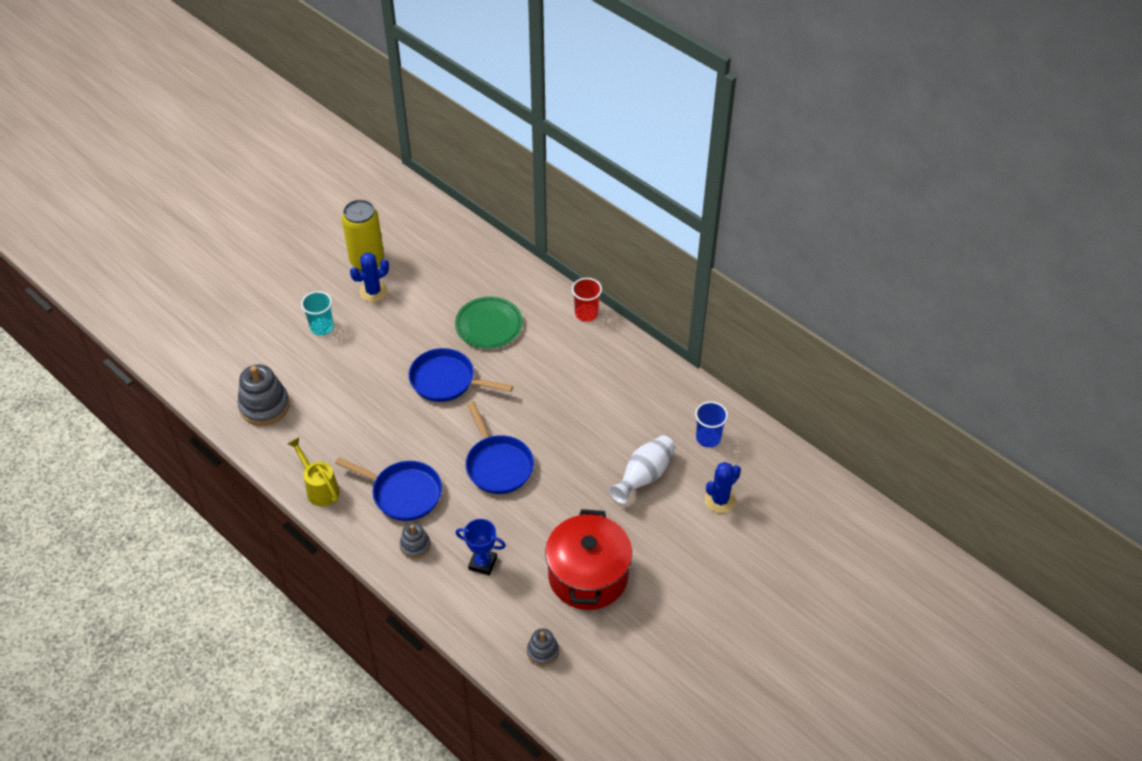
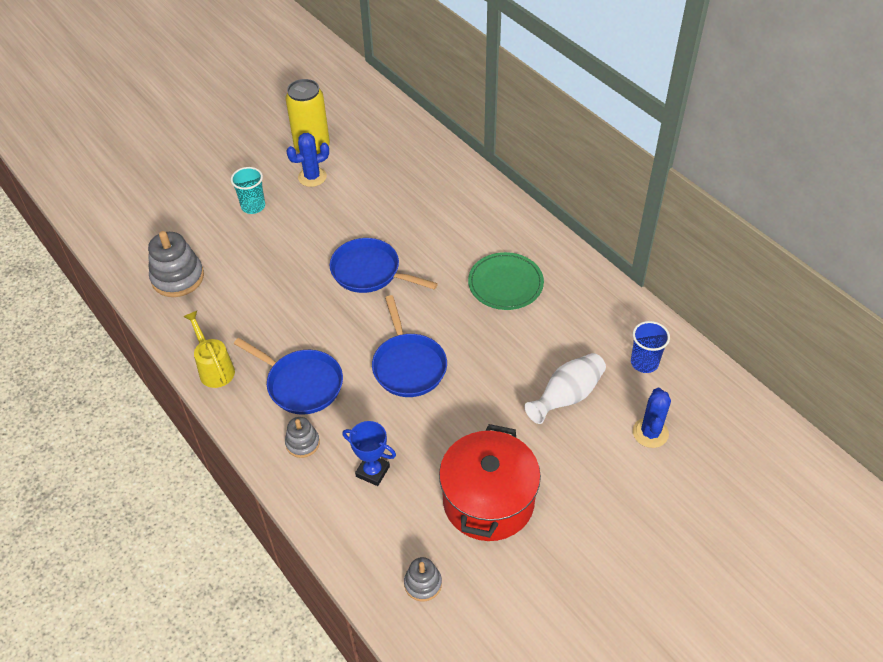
camera: 10 degrees right, 0 degrees up
green plate [455,297,523,349] -> green plate moved to [468,252,544,310]
red cup [572,278,602,322] -> none
blue cactus [705,462,741,513] -> blue cactus turned 45 degrees counterclockwise [633,388,671,448]

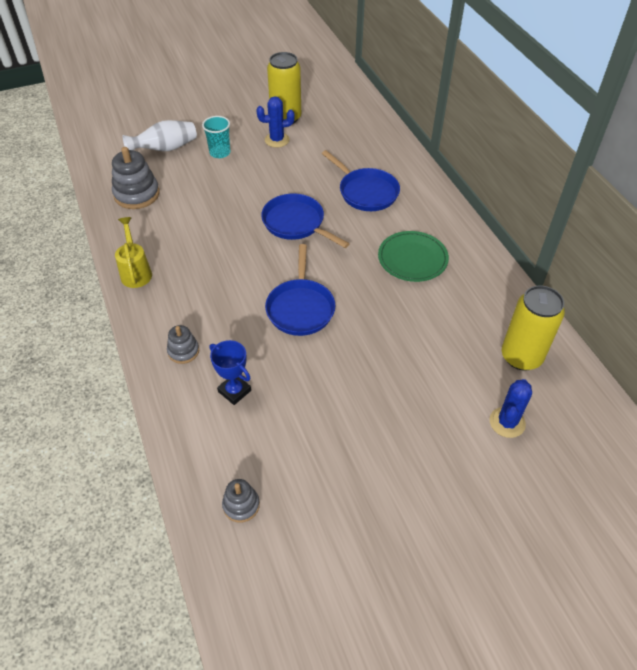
camera: 15 degrees right, 0 degrees up
blue pan [234,338,343,415] -> blue pan moved to [322,150,400,211]
red pot [439,424,541,541] -> none
white vase [525,353,606,424] -> white vase moved to [122,120,197,151]
blue cup [631,321,670,373] -> yellow can [502,286,565,370]

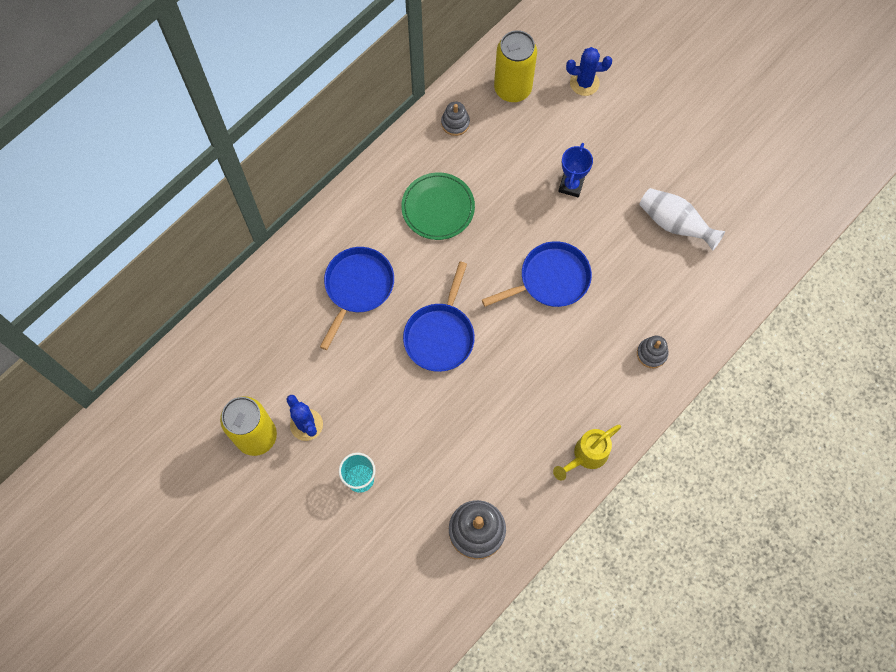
camera: 115 degrees left, 20 degrees up
white vase [122,120,197,151] -> white vase moved to [639,188,725,250]
blue trophy [210,340,251,405] -> blue trophy moved to [558,143,593,198]
grey stacking toy [222,479,260,522] -> grey stacking toy moved to [441,101,470,136]

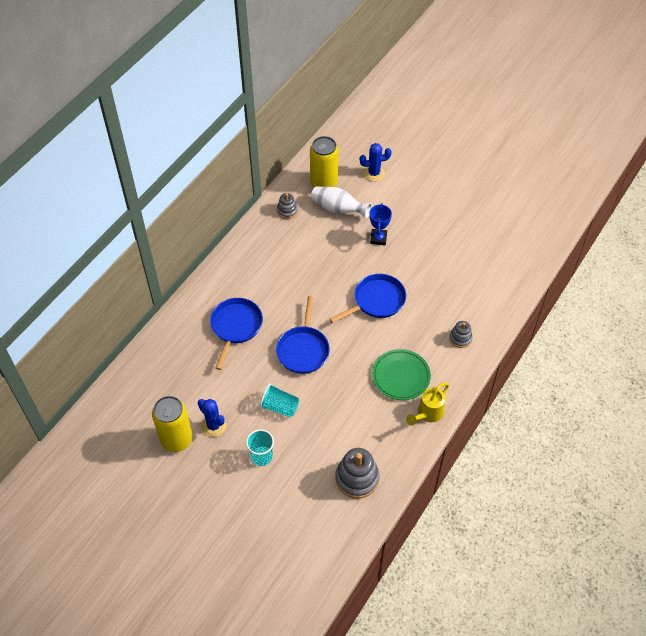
camera: 10 degrees left, 15 degrees down
green plate [401,172,475,240] -> green plate moved to [372,349,431,400]
white vase [639,188,725,250] -> white vase moved to [311,187,372,218]
none -> turquoise cup [260,383,299,417]

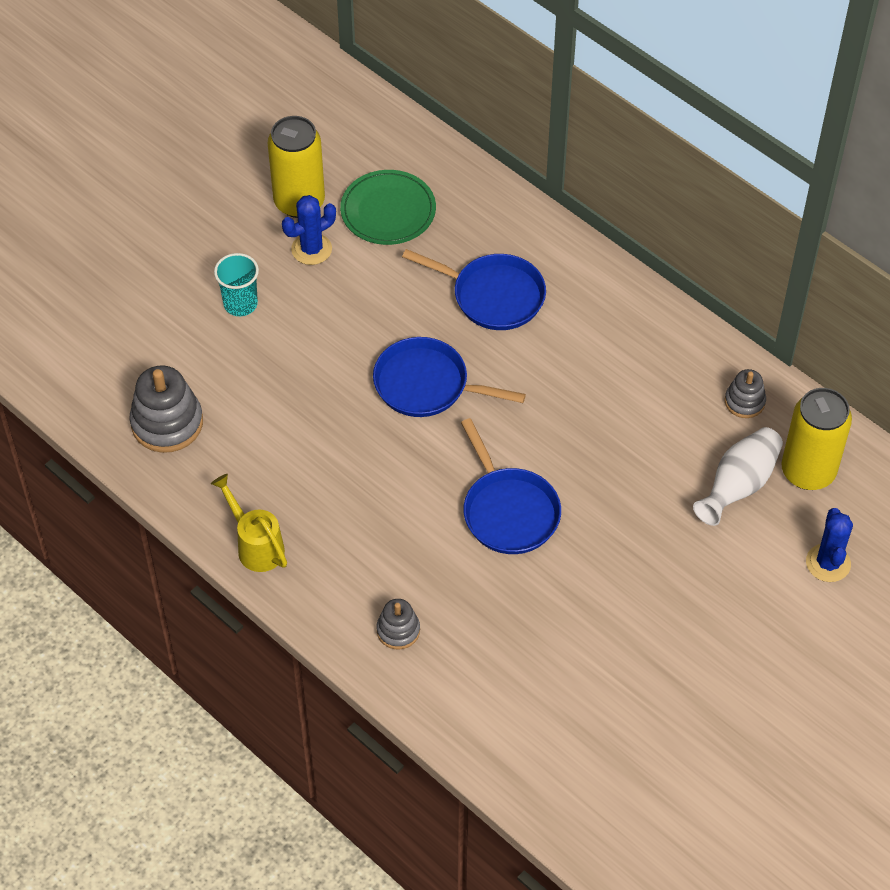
camera: 100 degrees right, 0 degrees up
turquoise cup [260,383,299,417] -> none
blue trophy [369,203,392,245] -> none
green plate [372,349,431,400] -> green plate moved to [340,170,436,245]

